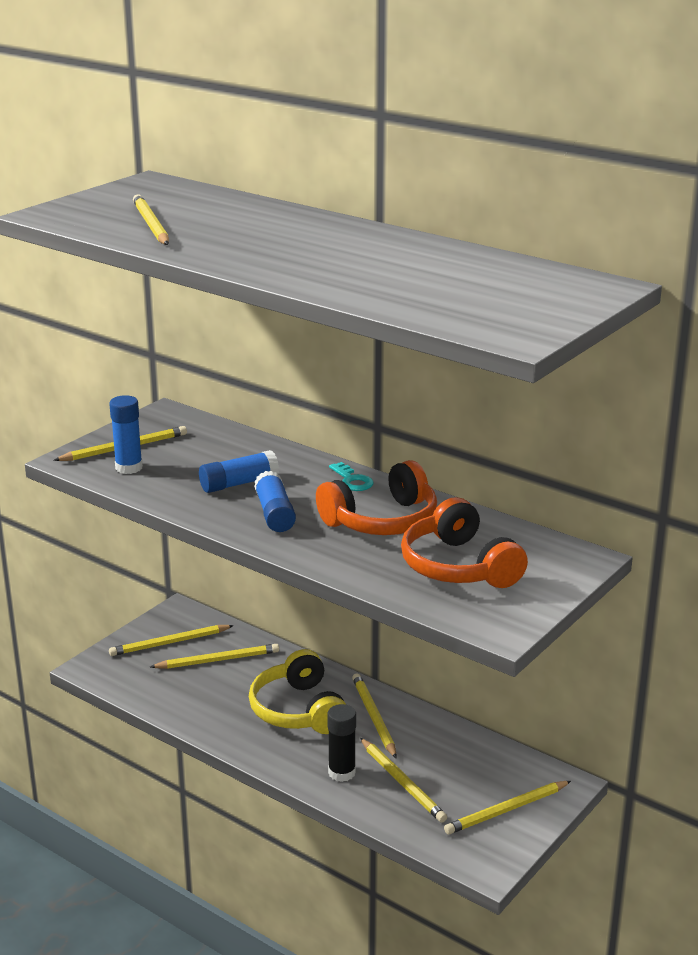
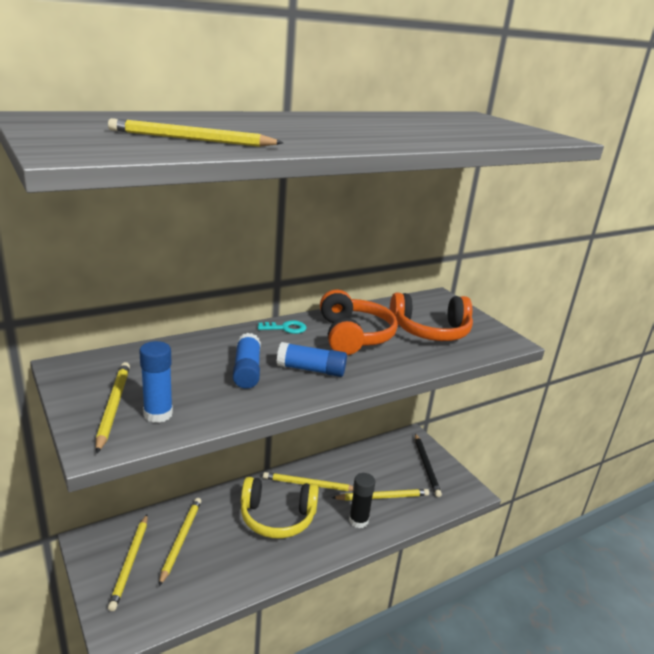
camera: 70 degrees left, 0 degrees up
yellow pencil [444,781,571,835] -> black pencil [415,433,442,497]

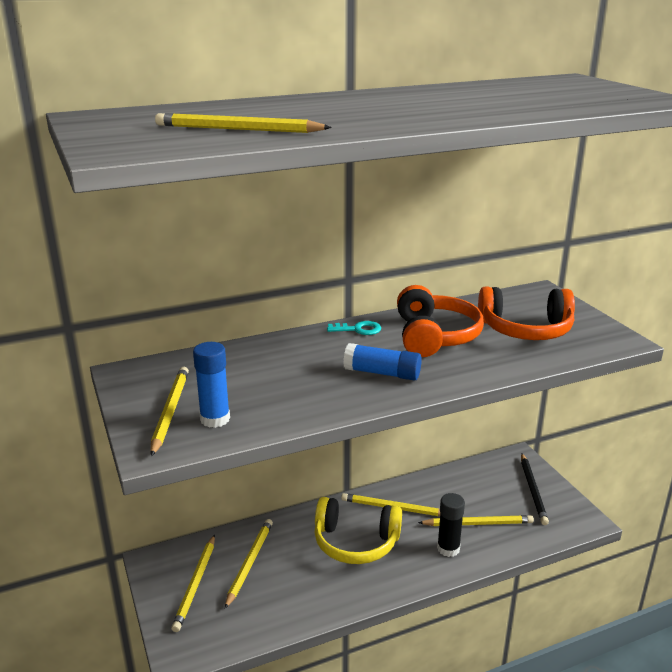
camera: 10 degrees right, 0 degrees up
blue glue stick [233,333,261,389] -> none

